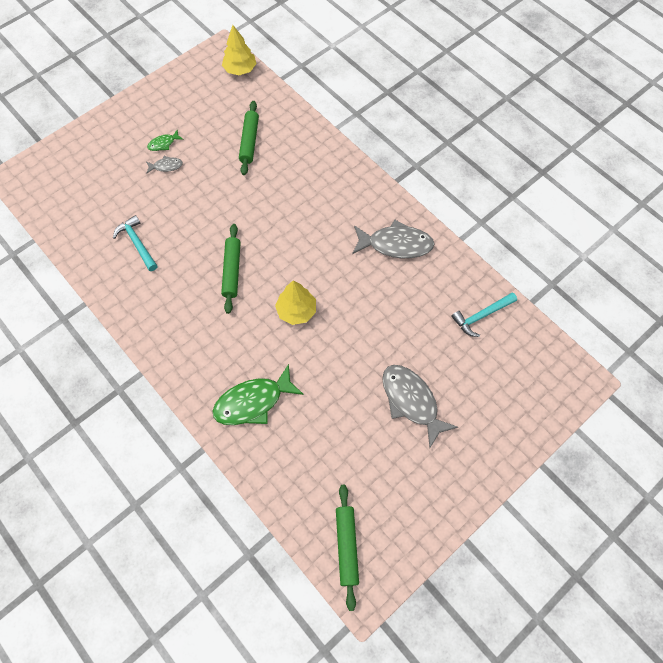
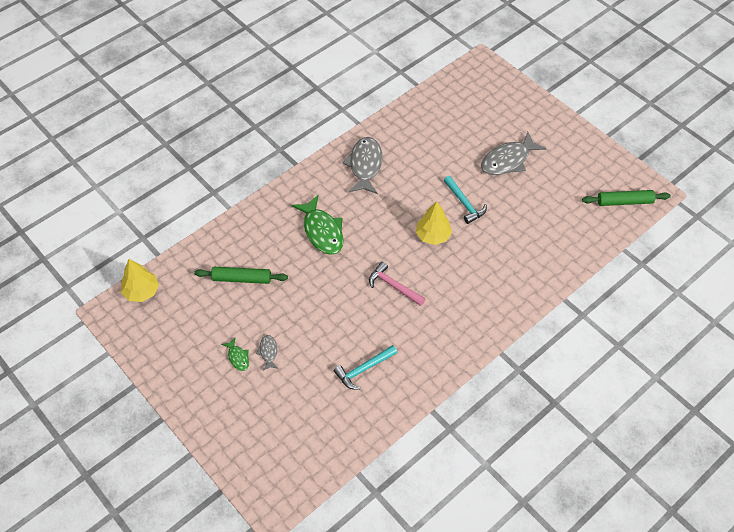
camera: 90 degrees left, 10 degrees down
green fish [213,364,304,425] -> green fish moved to [292,195,344,255]
green rolling pin [221,224,241,314] -> pink hammer [369,262,425,306]
turquoise hammer [451,292,517,337] -> turquoise hammer moved to [444,176,487,224]

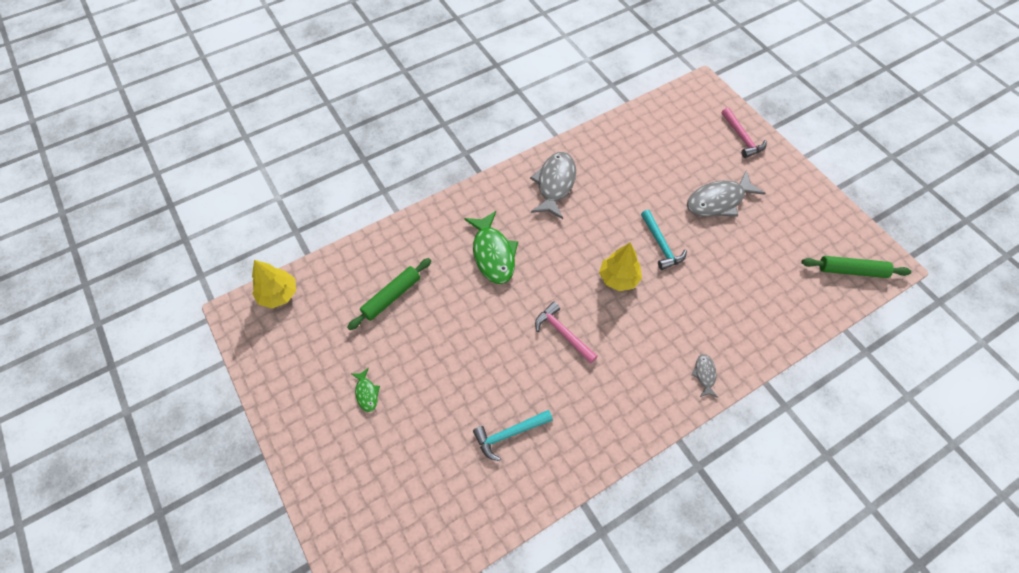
camera: 10 degrees right, 5 degrees up
green rolling pin [194,267,288,284] -> green rolling pin turned 60 degrees counterclockwise [347,258,431,330]
grey fish [256,335,278,370] -> grey fish moved to [691,354,718,398]
none -> pink hammer [721,108,767,158]

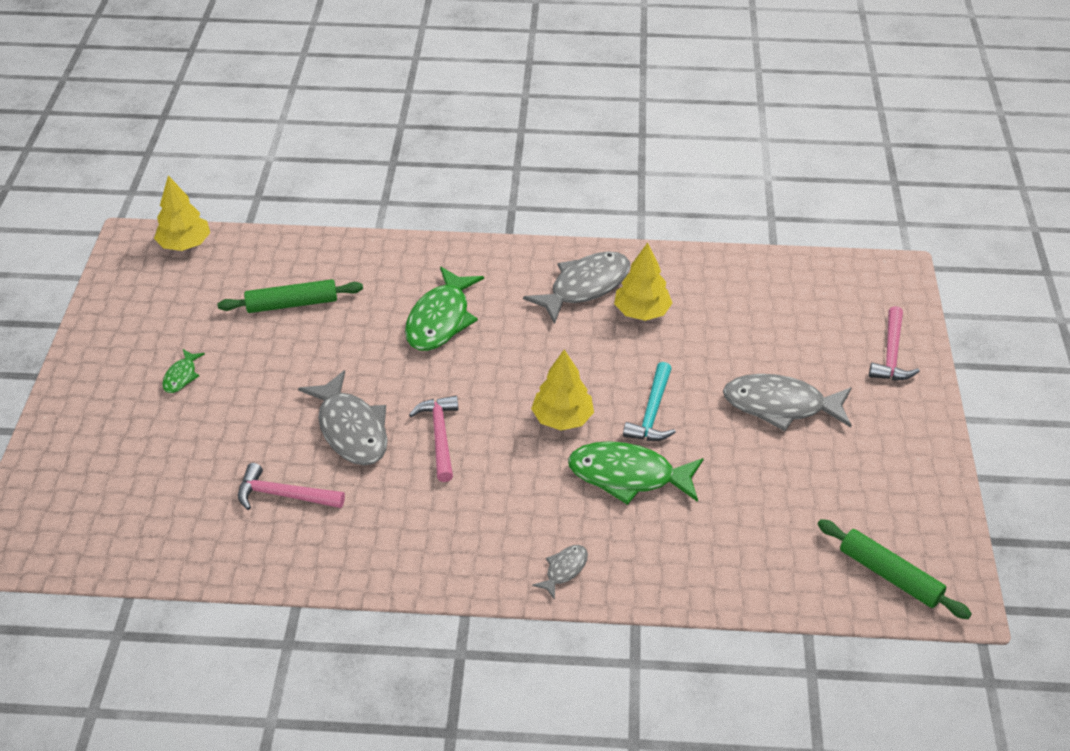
camera: 35 degrees right, 15 degrees down
turquoise hammer [473,410,553,461] -> pink hammer [238,463,345,510]
none -> grey fish [298,370,388,466]
none -> green fish [568,441,704,505]
none -> yellow tree [614,243,672,321]

